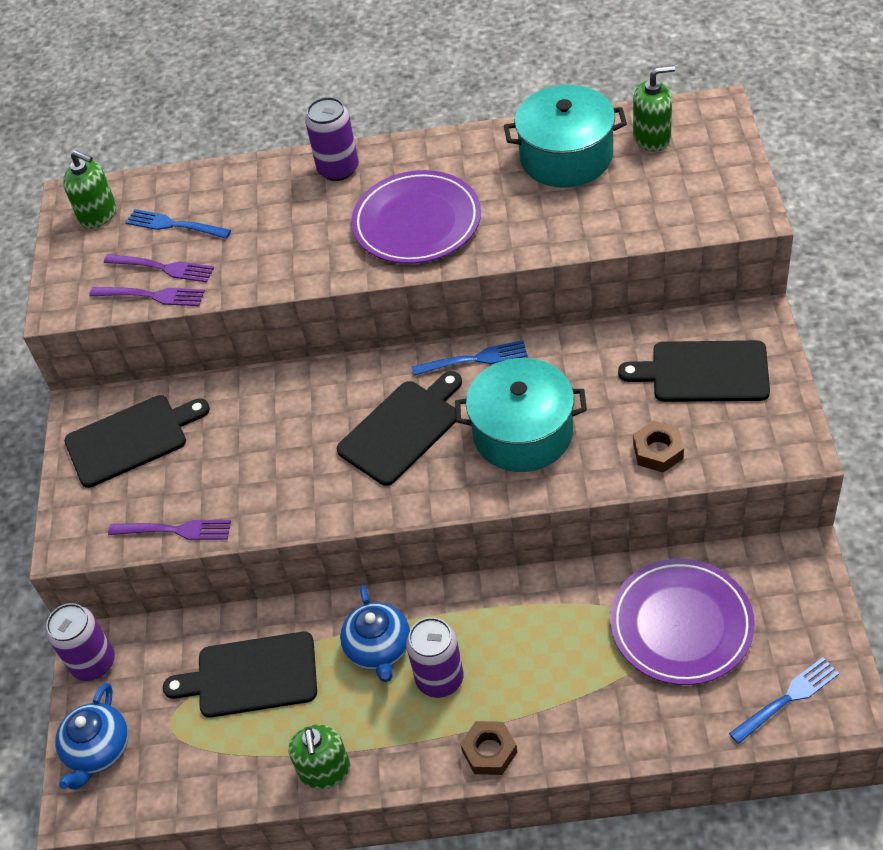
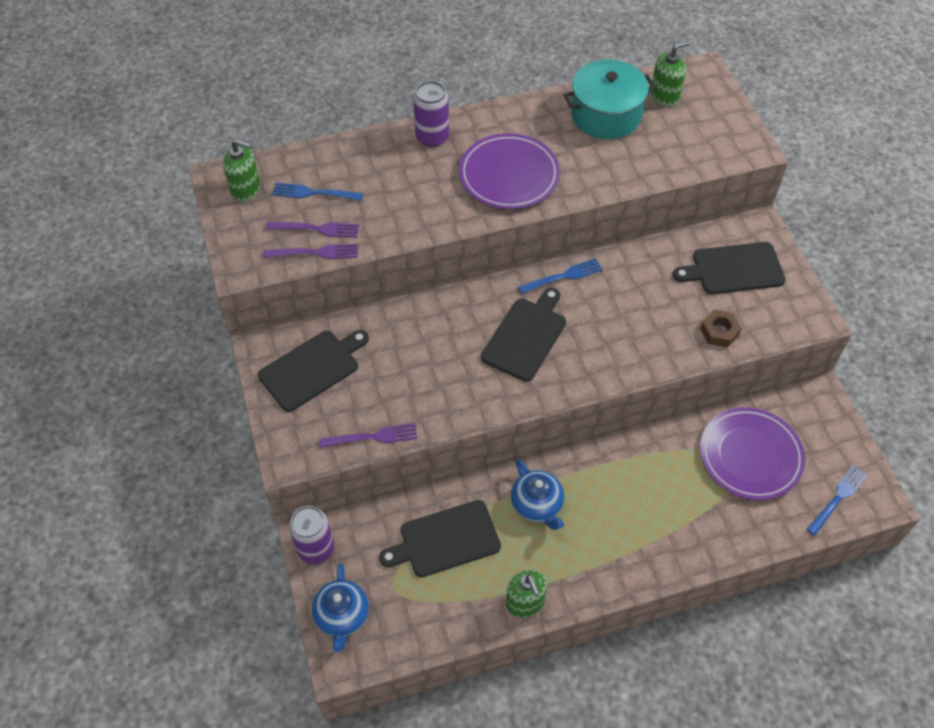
camera: 20 degrees left, 5 degrees up
purple can [406,617,463,698] -> none
turquoise pot [455,358,587,472] -> none
brown nut [460,721,517,775] -> none

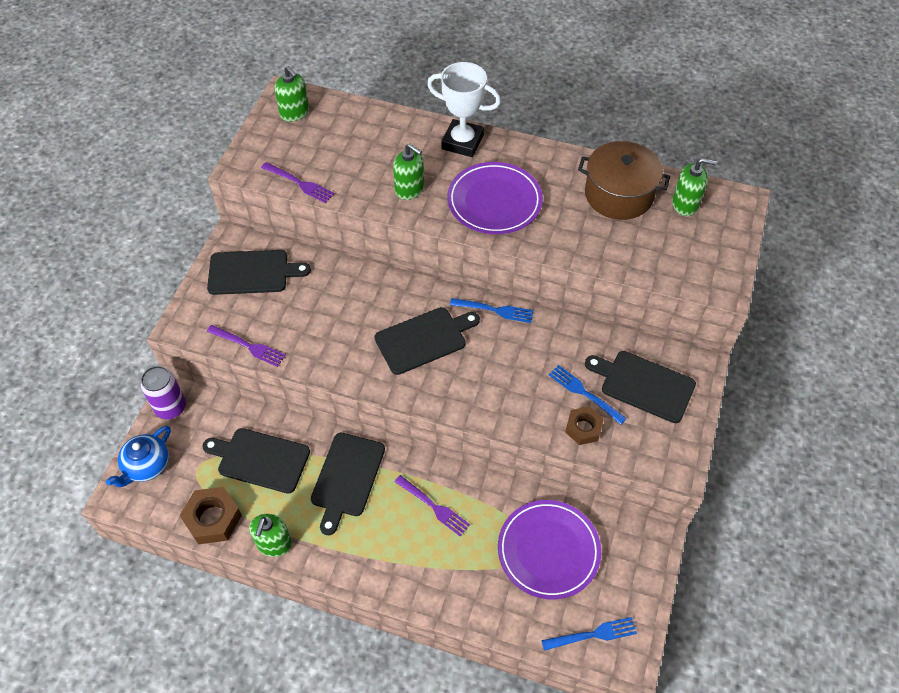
camera: 35 degrees right, 0 degrees up
purple fork [266,222,359,238] -> purple fork moved to [394,475,470,536]
blue fork [272,183,363,201] -> blue fork moved to [549,365,627,424]
purple can [413,81,449,147] -> white trophy [427,62,501,157]
blue teapot [511,459,564,530] -> black cutting board [311,433,385,535]
turquoise pot [564,60,656,139] -> brown pot [578,141,670,220]
none -> brown nut [179,487,242,544]
none -> green soap dispenser [393,144,424,200]

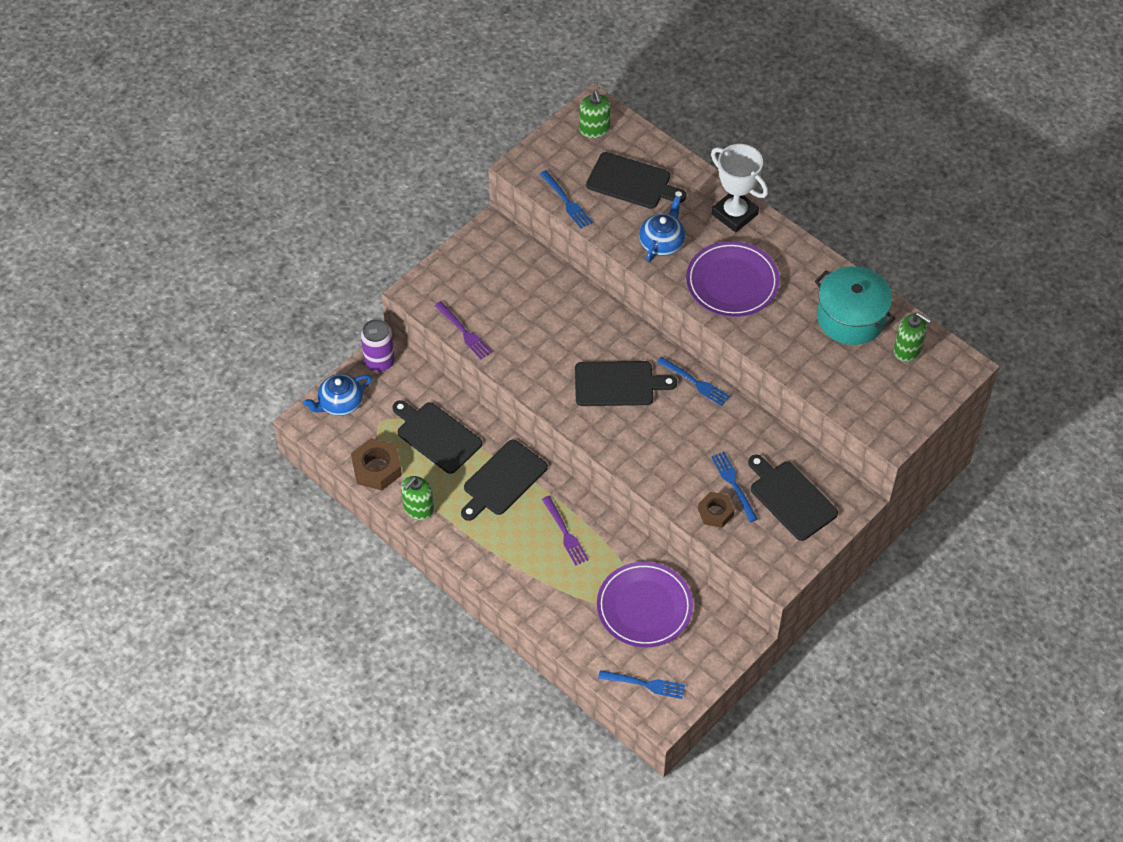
camera: 25 degrees right, 0 degrees up
black cutting board [207,250,311,295] -> black cutting board moved to [586,152,687,209]
purple fork [261,162,334,203] -> blue fork [540,170,593,228]
green soap dispenser [393,144,424,200] -> blue teapot [639,196,685,262]
brown pot [578,141,670,220] -> turquoise pot [815,266,896,345]

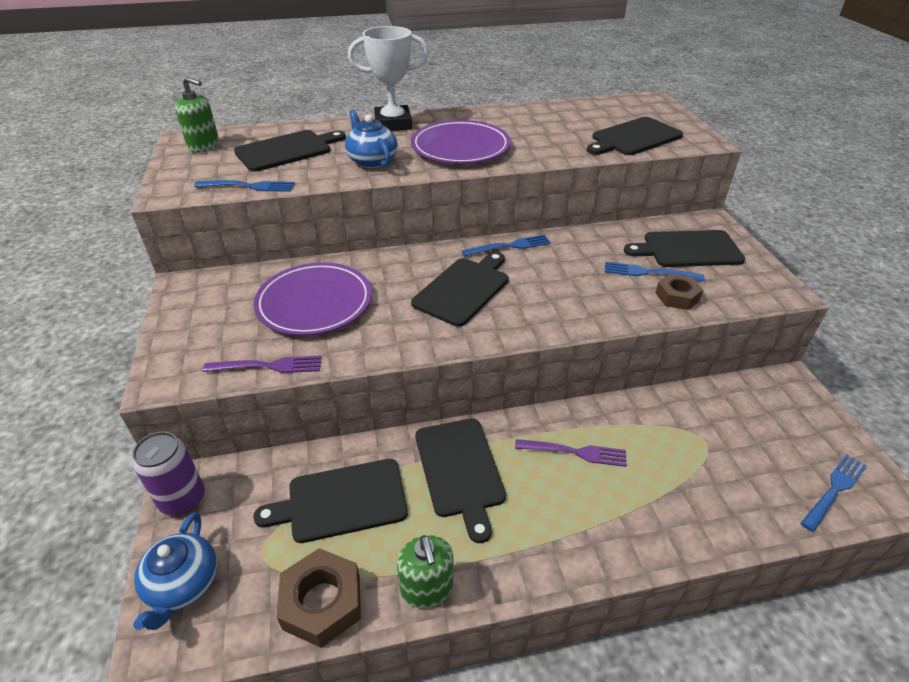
camera: 55 degrees left, 15 degrees down
purple plate [597,562,693,647] -> purple plate moved to [254,262,372,336]
turquoise pot [815,266,896,345] -> none
green soap dispenser [894,312,931,362] -> none
none -> black cutting board [587,117,683,155]

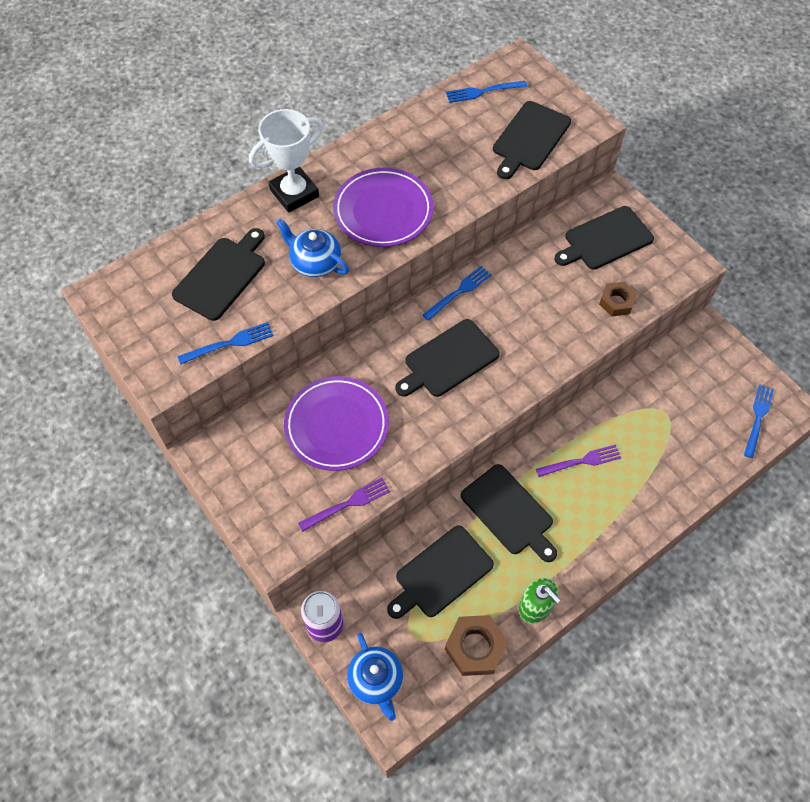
camera: 25 degrees left, 20 degrees up
green soap dispenser [175,77,219,152] -> none
black cutting board [411,252,509,327] -> black cutting board turned 135 degrees counterclockwise [395,319,500,397]
blue fork [605,262,705,281] -> blue fork moved to [446,81,527,103]

